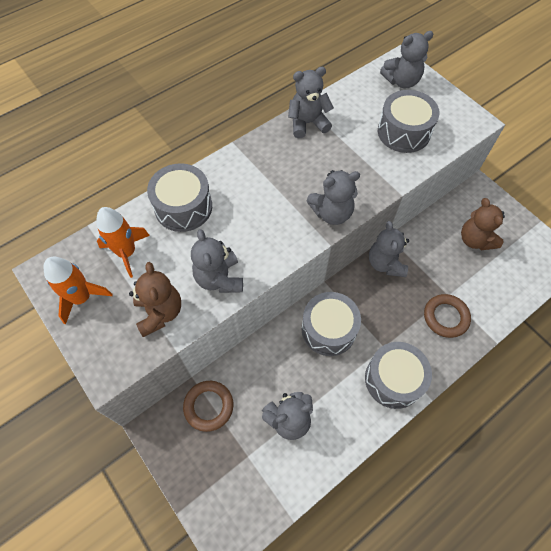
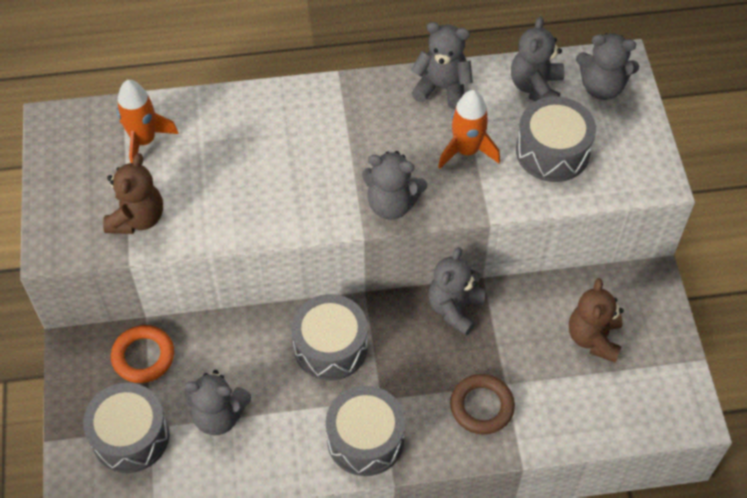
camera: 30 degrees right, 5 degrees down
orange rocket [44,257,113,324] -> orange rocket moved to [438,90,500,169]
grey drum [147,163,212,232] -> grey drum moved to [83,383,169,473]
brown ring [183,381,233,432] -> orange ring [111,325,174,383]
grey teddy bear [191,229,243,293] -> grey teddy bear moved to [511,16,564,101]

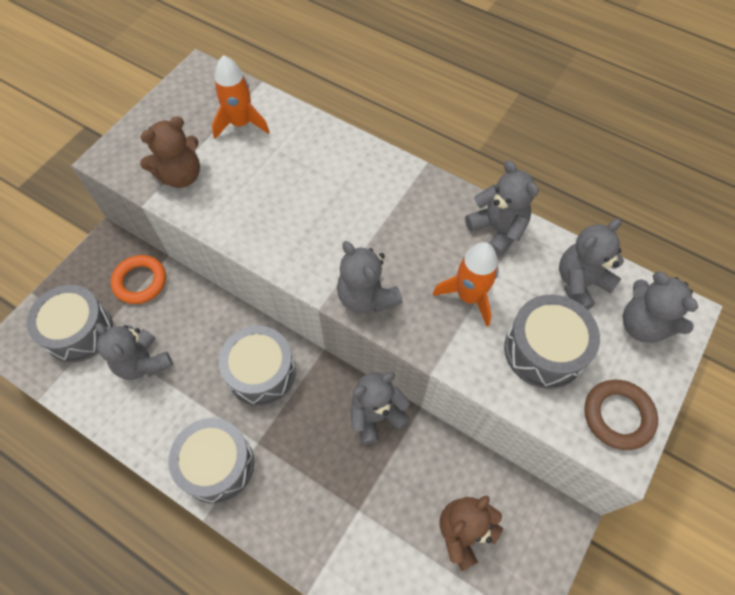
camera: 40 degrees right, 5 degrees up
brown ring [450,374,515,435] -> brown ring moved to [584,380,658,450]

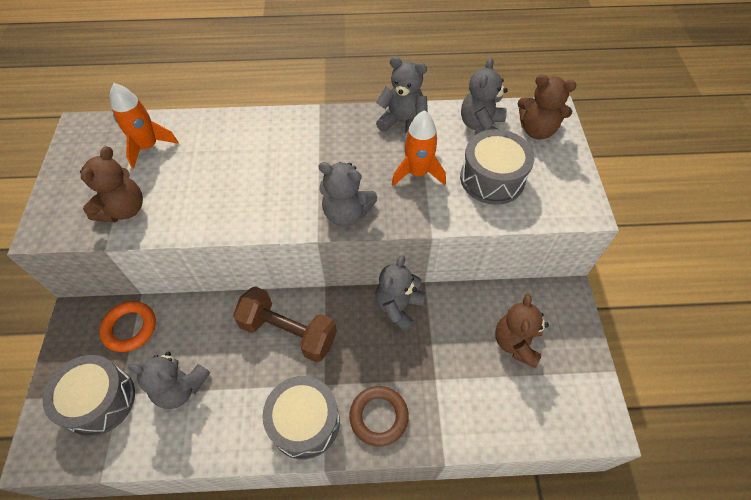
camera: 35 degrees left, 5 degrees down
grey drum [219,326,296,406] -> brown dumbbell [233,286,337,362]
brown ring [584,380,658,450] -> brown ring moved to [349,386,409,447]
grey teddy bear [623,271,698,343] -> brown teddy bear [518,75,576,140]

